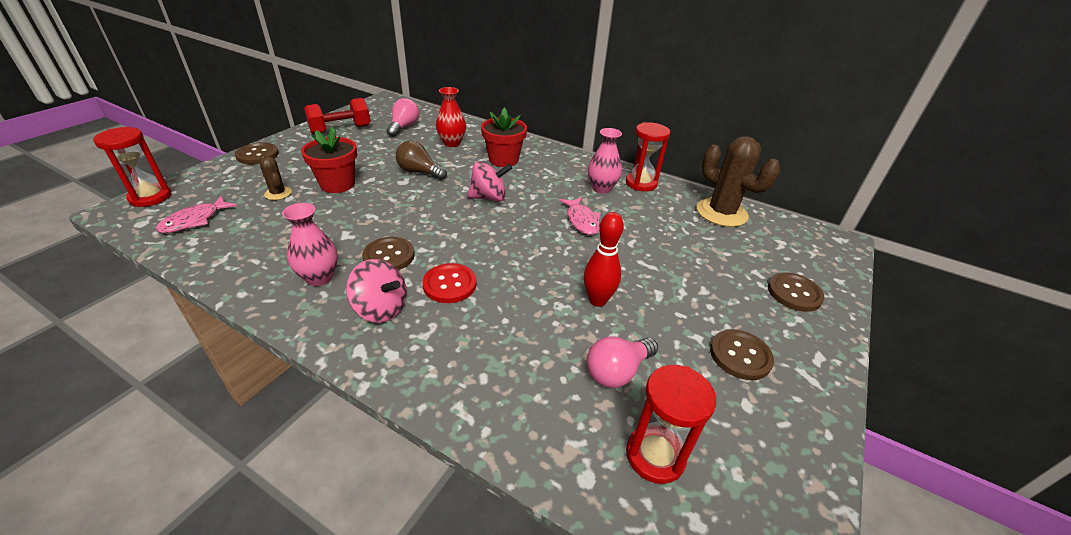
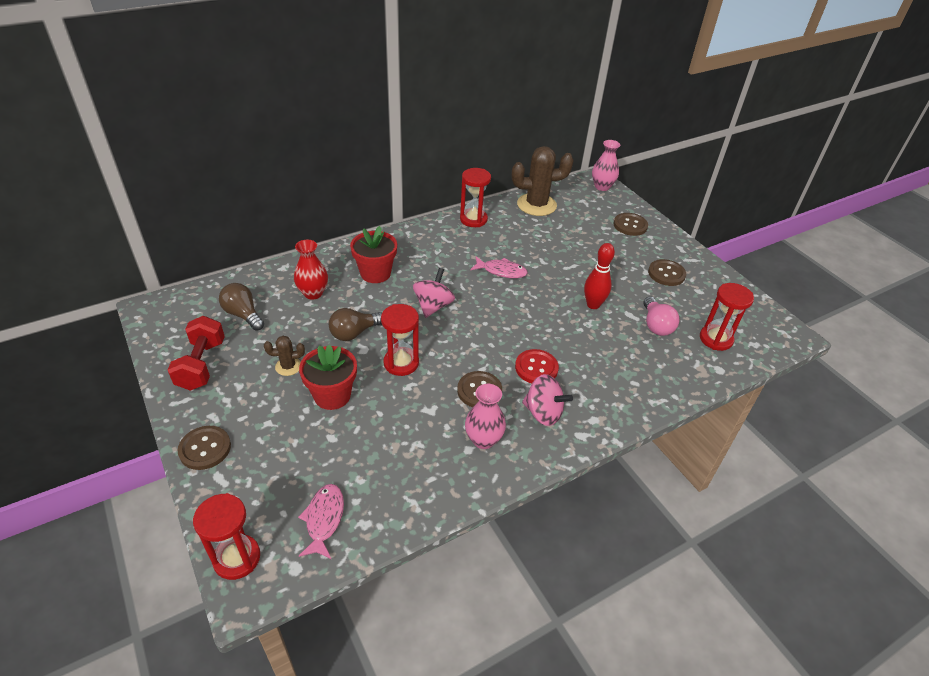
camera: 60 degrees left, 5 degrees up
pink fish [156,196,237,233] -> pink fish turned 150 degrees counterclockwise [298,484,344,559]
brown cactus [260,155,292,200] -> brown cactus moved to [264,336,305,376]
pink spinning top [346,259,407,323] -> pink spinning top turned 60 degrees clockwise [522,374,573,426]
pink light bulb [387,98,419,137] -> brown light bulb [219,283,264,331]
pink vase [588,128,622,194] -> pink vase moved to [592,140,620,191]
none -> red hourglass [381,304,419,376]

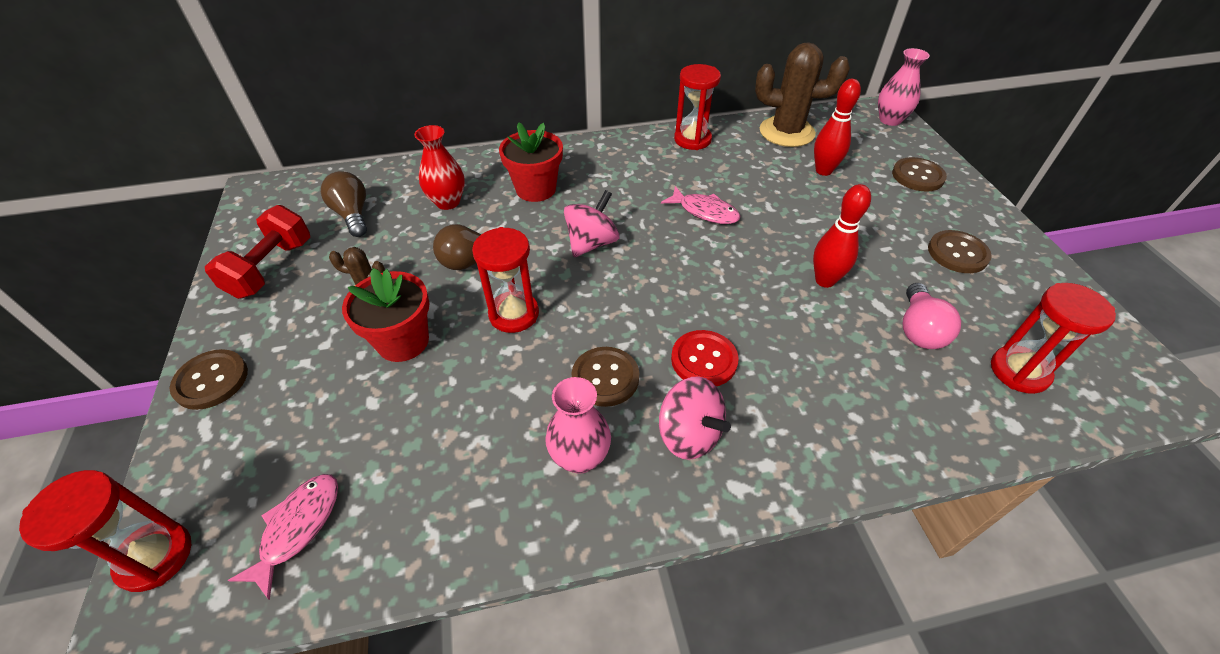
camera: 20 degrees right, 5 degrees up
none -> red bowling pin [814,79,861,176]

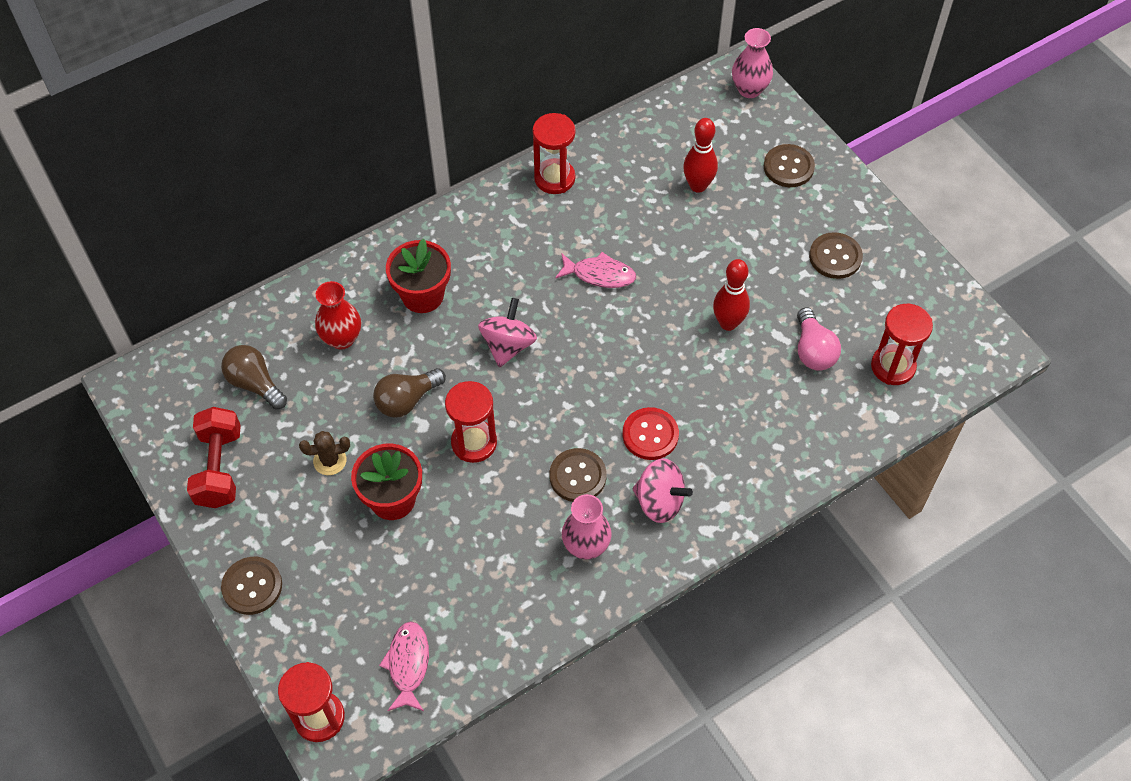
camera: 20 degrees left, 10 degrees up
brown cactus [755,42,850,147] -> none

